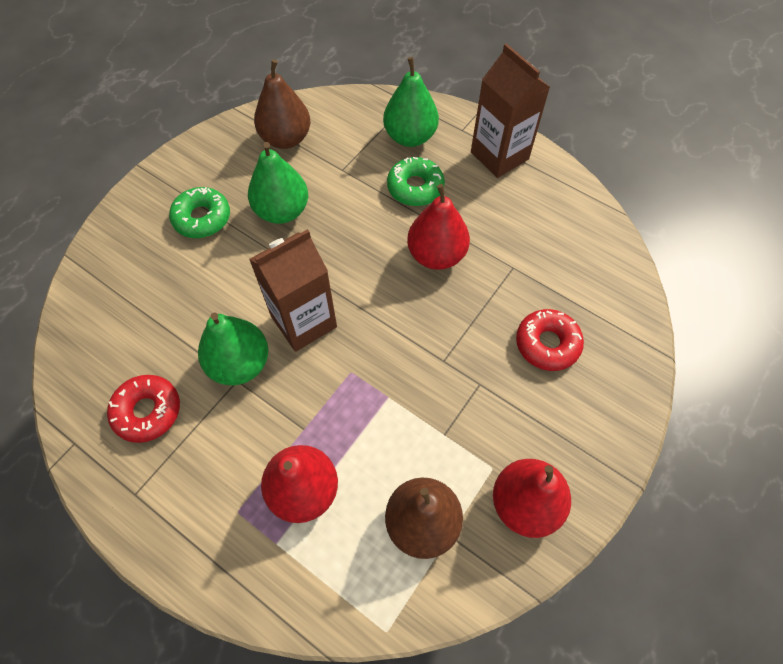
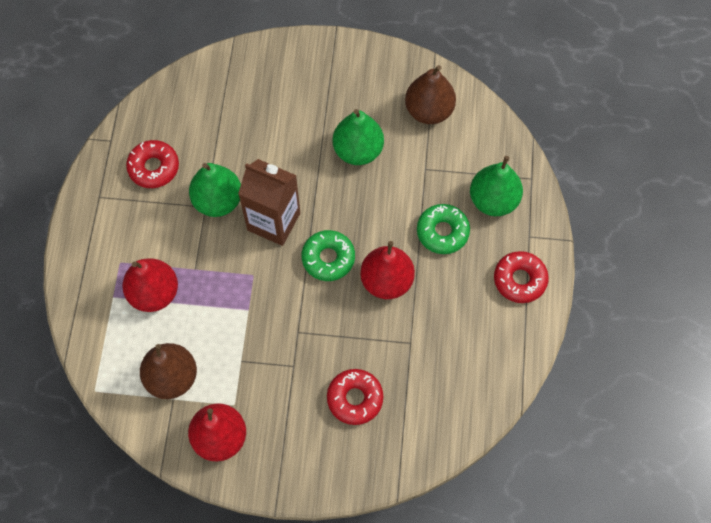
camera: 60 degrees right, 5 degrees up
green donut [169,187,230,238] -> green donut moved to [302,230,355,281]
brown carton [471,43,550,178] -> red donut [494,251,549,303]

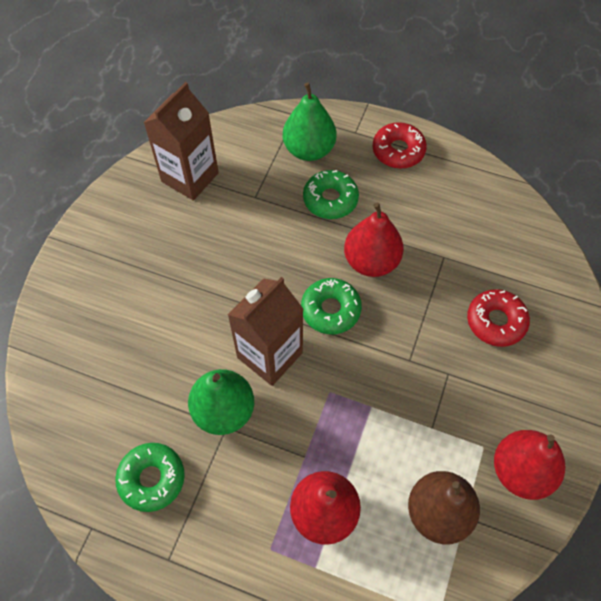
camera: 75 degrees left, 5 degrees down
red donut [126,140,179,188] -> green donut [115,443,185,512]
green pear [333,109,384,165] -> none
brown pear [405,65,456,124] -> brown carton [144,82,219,201]

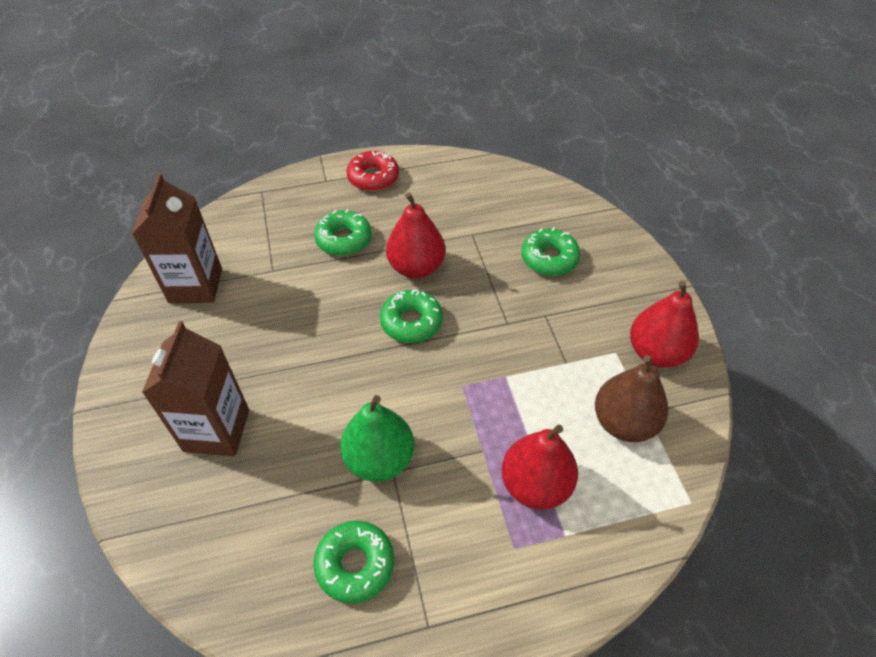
camera: 35 degrees left, 10 degrees down
brown carton [228,277,303,386] -> brown carton moved to [142,321,249,456]
green pear [283,83,336,161] -> none
red donut [467,289,530,347] -> green donut [521,227,580,276]

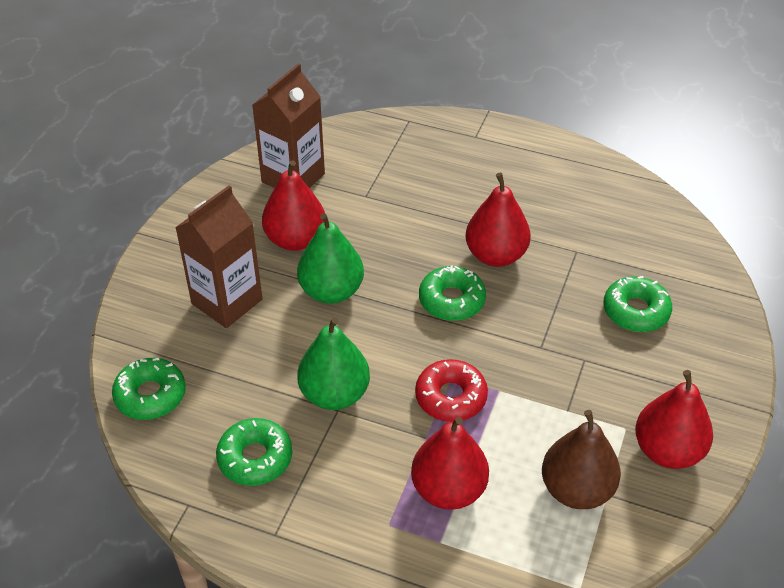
camera: 35 degrees right, 5 degrees down
green donut [314,209,372,256] -> green donut moved to [112,358,186,420]
red donut [346,151,399,191] -> red donut moved to [415,359,488,422]
none -> red pear [262,160,325,251]
none -> green pear [297,213,364,304]

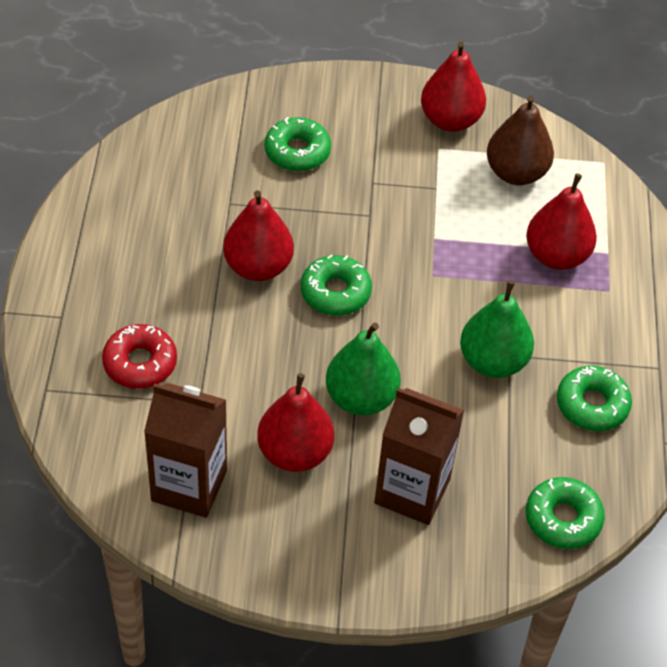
camera: 110 degrees left, 5 degrees up
red donut [415,359,488,422] -> red donut moved to [102,324,177,389]

